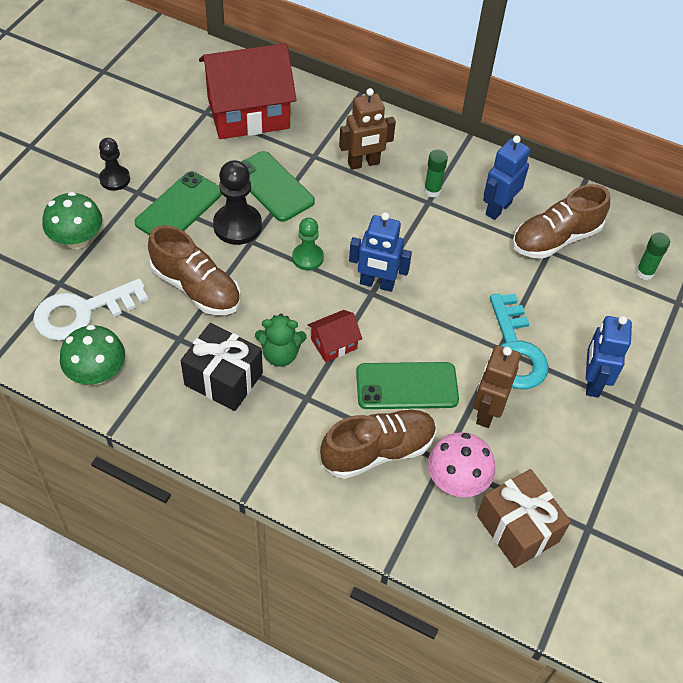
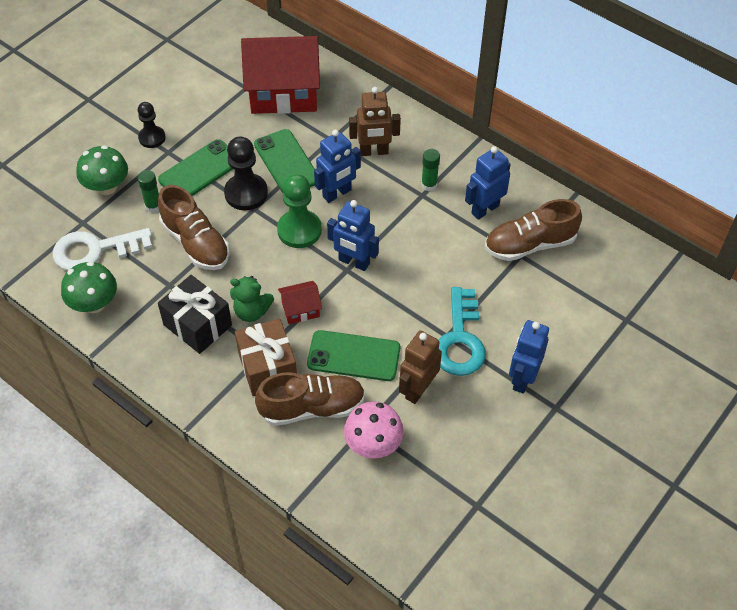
camera: 15 degrees right, 0 degrees up
green pawn [292,218,324,270] -> green pawn [277,174,322,248], size x1.56
brown gift [477,469,571,568] -> brown gift moved to [235,319,297,396]
green glue stick [636,233,670,280] -> green glue stick moved to [138,170,159,213]
none -> blue robot [314,130,361,203]

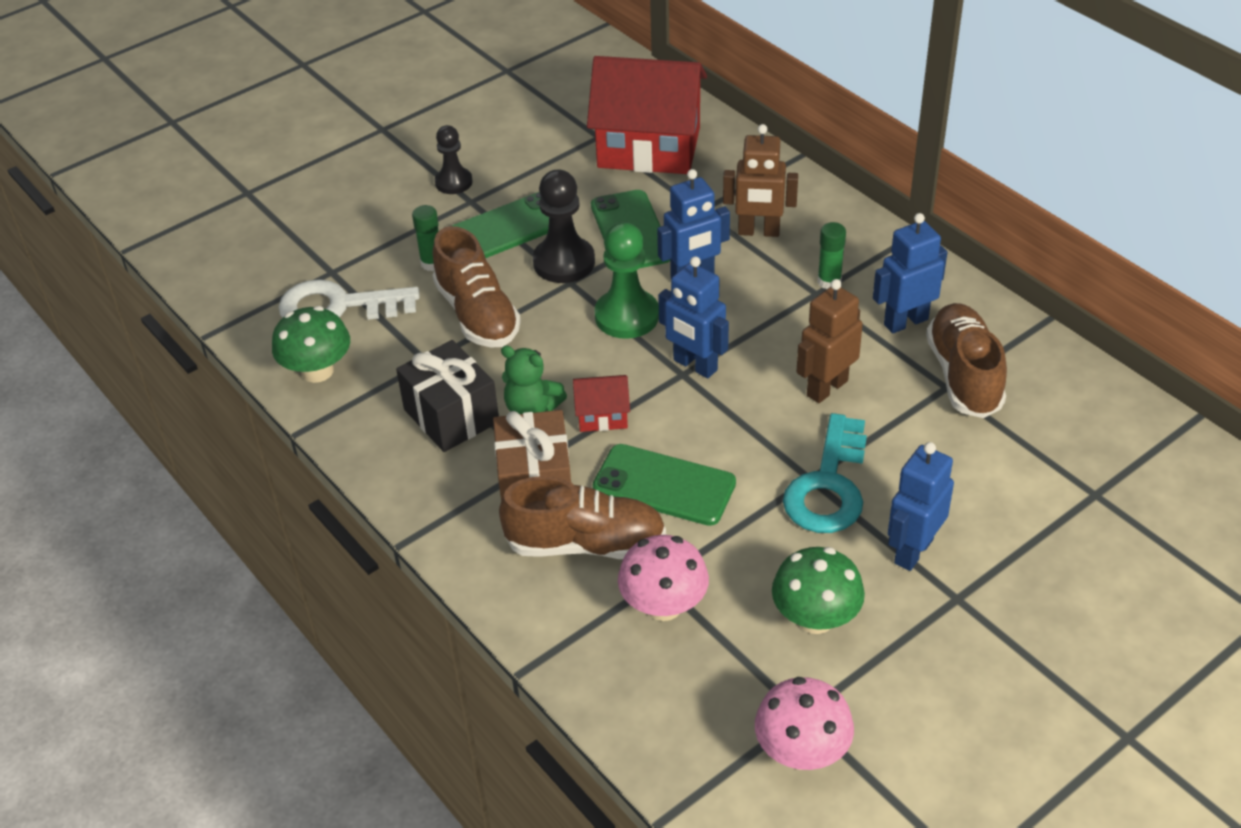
camera: 15 degrees right, 10 degrees down
green mushroom [76,145,128,195] -> green mushroom moved to [772,547,865,634]
brown robot [399,331,442,404] -> brown robot moved to [796,279,863,403]
brown shoe [485,199,582,261] -> brown shoe turned 90 degrees clockwise [926,303,1007,418]
none -> pink mushroom [755,677,854,770]

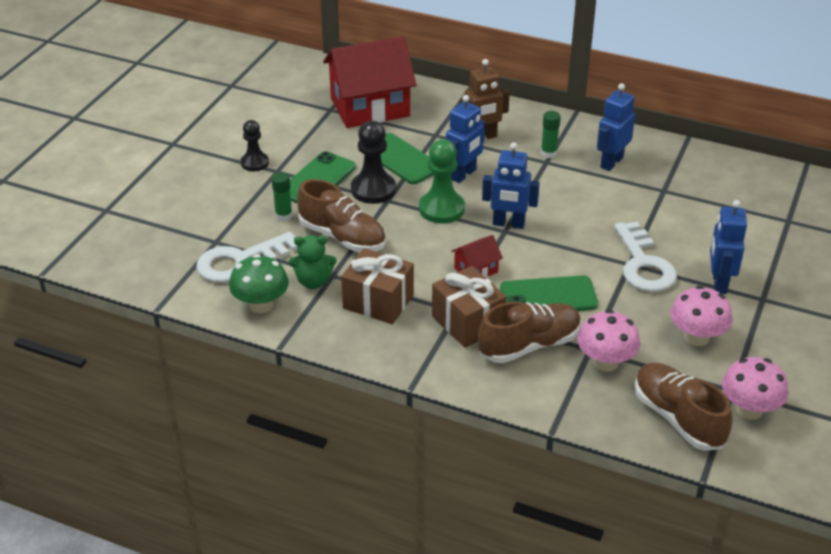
camera: 30 degrees left, 5 degrees down
black gift [396,340,499,452] -> brown gift [341,248,414,324]
green teddy bear [501,346,567,414] -> green teddy bear moved to [289,235,337,289]
green mushroom [772,547,865,634] -> pink mushroom [671,286,732,346]
turquoise key [783,413,867,533] -> white key [614,222,677,292]
brown robot [796,279,863,403] -> none
brown shoe [926,303,1007,418] -> brown shoe moved to [635,363,733,451]

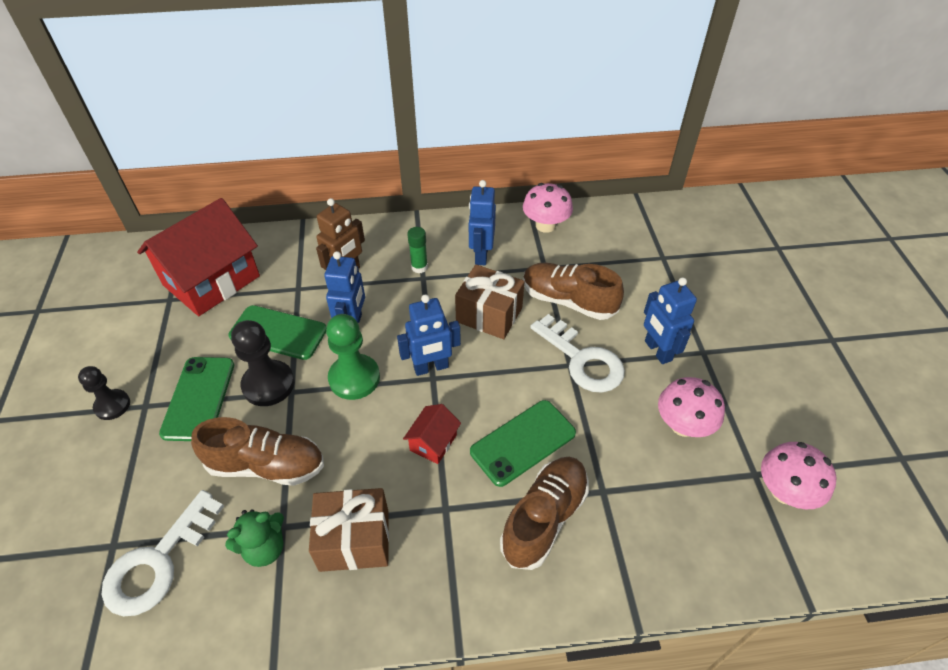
camera: 30 degrees left, 10 degrees up
green mushroom [229,254,289,313] -> none
green glue stick [271,172,293,221] -> none
brown gift [432,266,507,348] -> brown gift moved to [455,264,525,339]
pink mushroom [577,310,640,372] -> pink mushroom moved to [523,183,573,233]
brown shoe [635,363,733,451] -> brown shoe moved to [523,263,624,320]

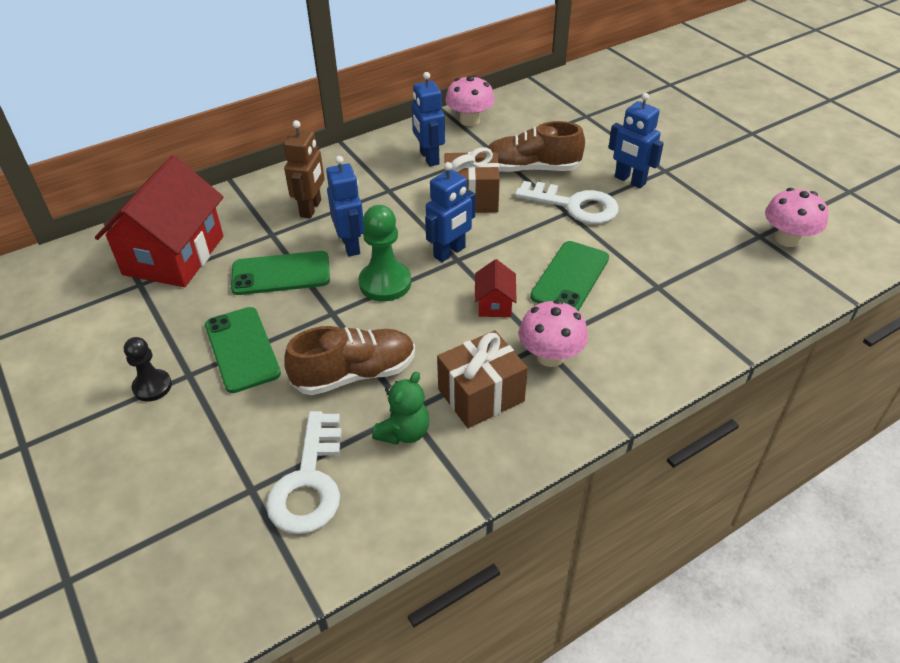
camera: 25 degrees left, 5 degrees down
black pawn [231,320,295,406] -> none
green glue stick [407,227,428,274] -> none
brown shoe [500,457,589,570] -> none
pink mushroom [658,377,725,437] -> pink mushroom moved to [519,300,588,367]

